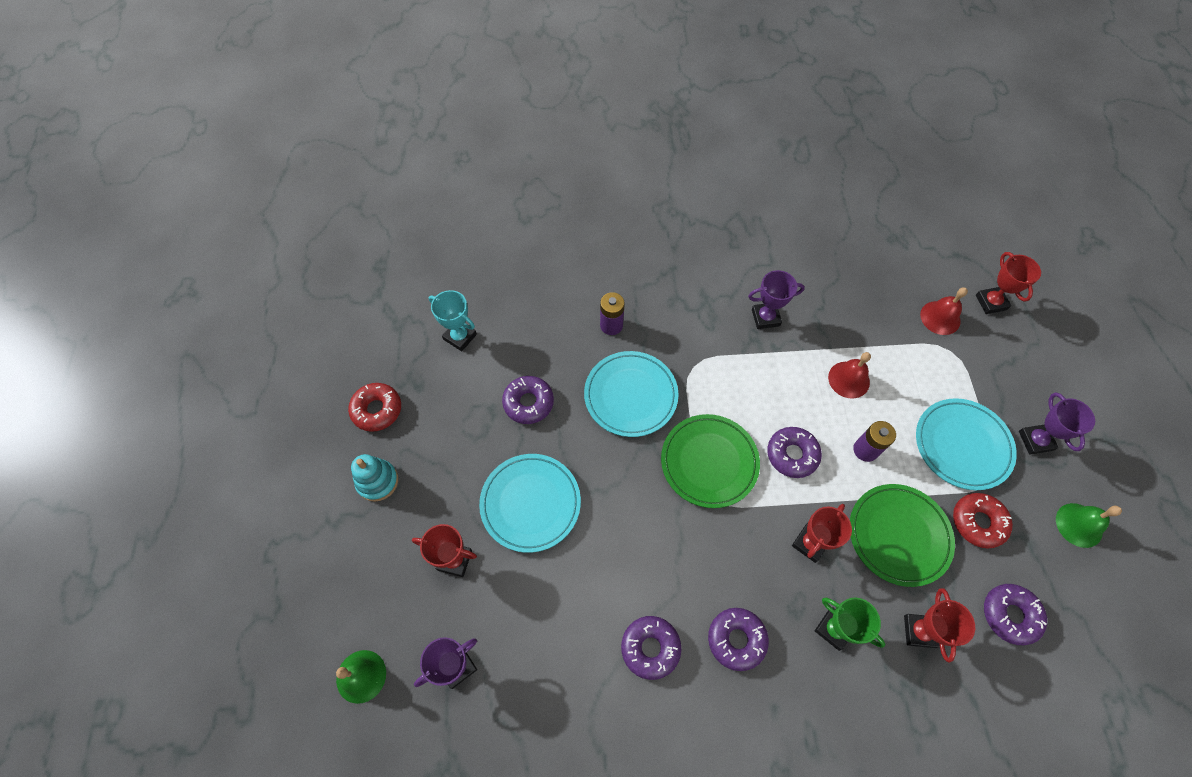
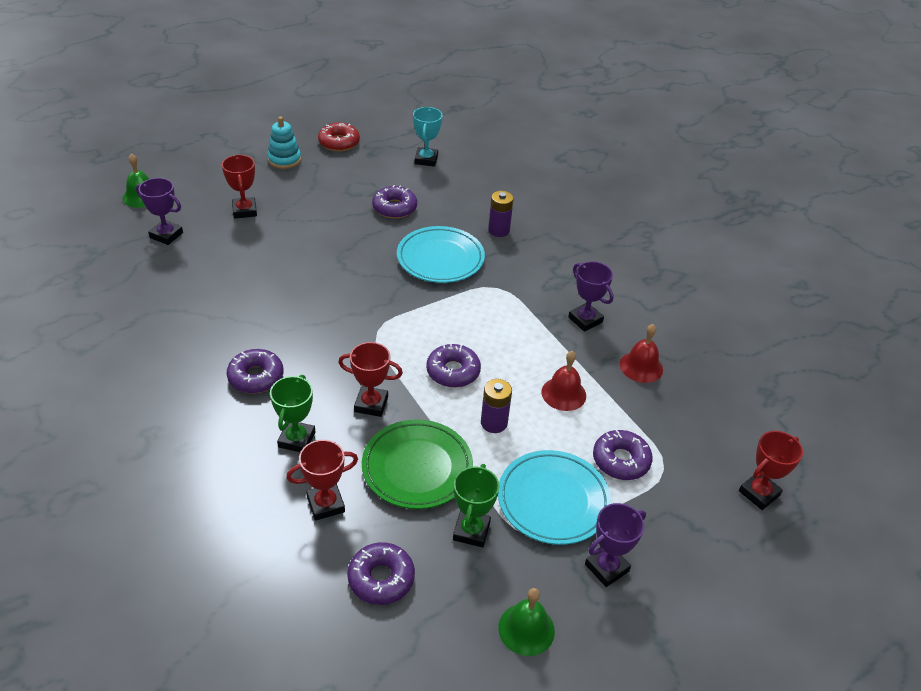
camera: 60 degrees right, 20 degrees down
turquoise plate [479,454,581,553] -> none
purple donut [621,616,681,680] -> purple donut moved to [593,430,653,480]
green plate [661,414,760,508] -> none
red bell [920,287,968,335] -> red bell moved to [620,324,663,383]
red donut [953,493,1013,549] -> green trophy [453,464,499,547]

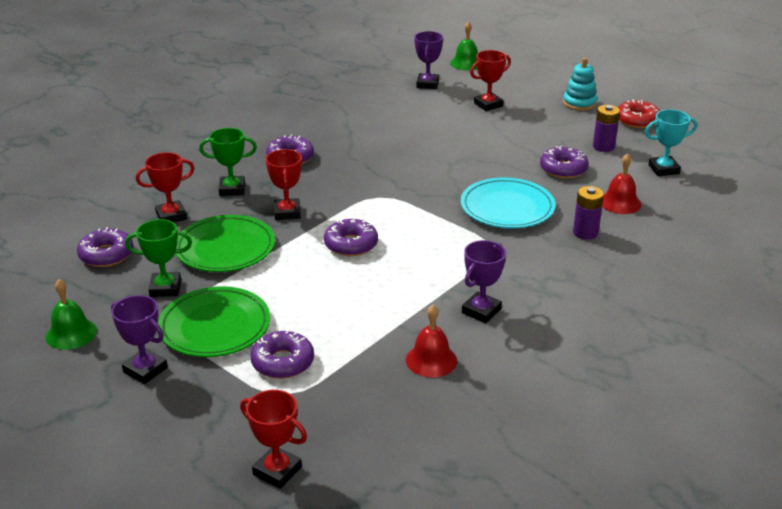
camera: 75 degrees right, 10 degrees down
red trophy [286,440,358,521] -> red trophy turned 75 degrees counterclockwise [136,152,195,222]
purple battery [481,379,512,433] -> purple battery moved to [593,105,620,152]
turquoise plate [498,450,611,545] -> green plate [158,286,270,357]
red bell [541,351,586,411] -> red bell moved to [602,153,641,214]

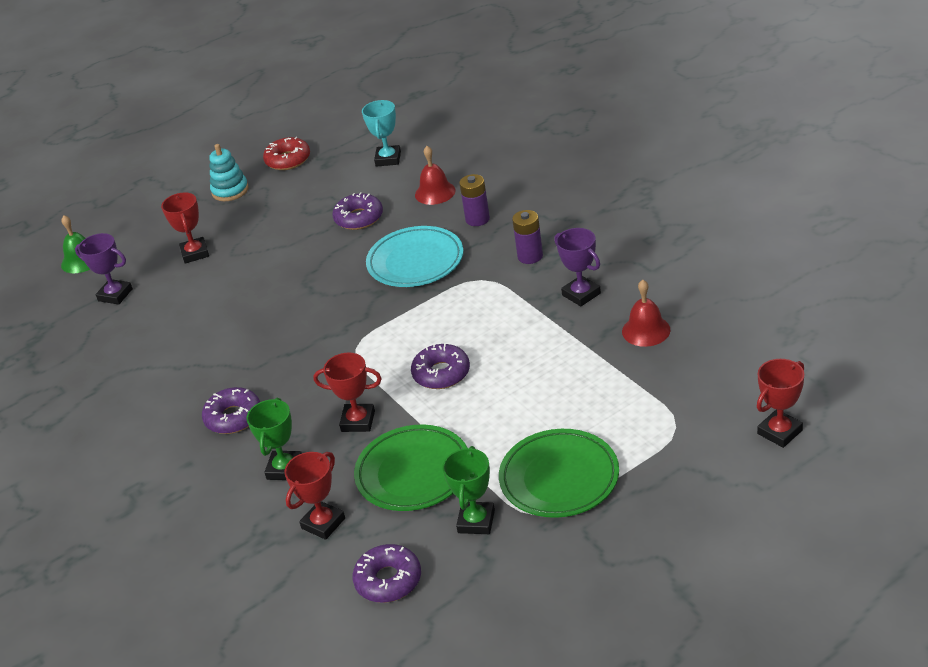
camera: 70 degrees left, 5 degrees up
green bell [46,279,97,350] -> none
purple trophy [111,295,168,384] -> none
red trophy [136,152,195,222] -> red trophy turned 45 degrees clockwise [284,452,345,540]
purple donut [251,330,314,379] -> none
purple battery [593,105,620,152] -> purple battery moved to [512,210,543,264]

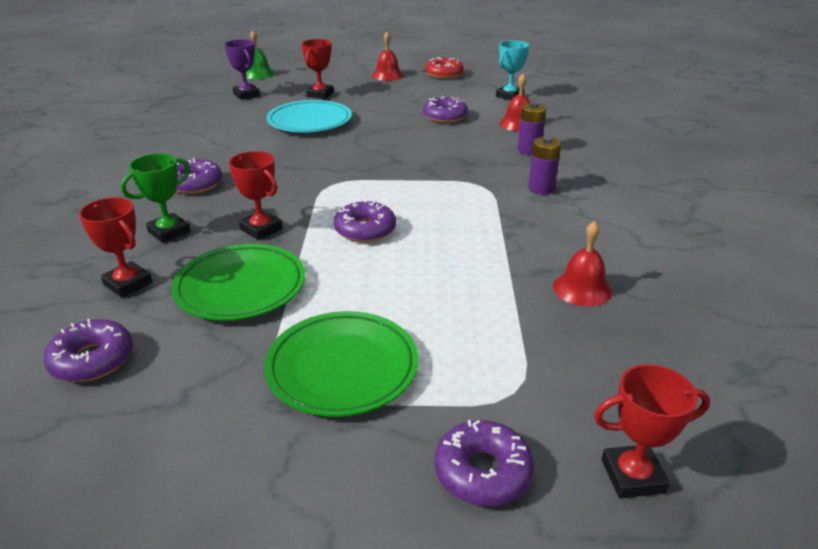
camera: 30 degrees right, 5 degrees down
turquoise stacking toy [209,144,249,201] -> red bell [372,32,404,81]
red trophy [284,452,345,540] -> red trophy turned 60 degrees clockwise [79,197,152,298]
turquoise plate [366,226,463,287] -> turquoise plate moved to [266,100,352,133]
green trophy [442,446,495,534] -> none
purple trophy [554,228,601,306] -> none
none -> purple donut [435,420,534,506]

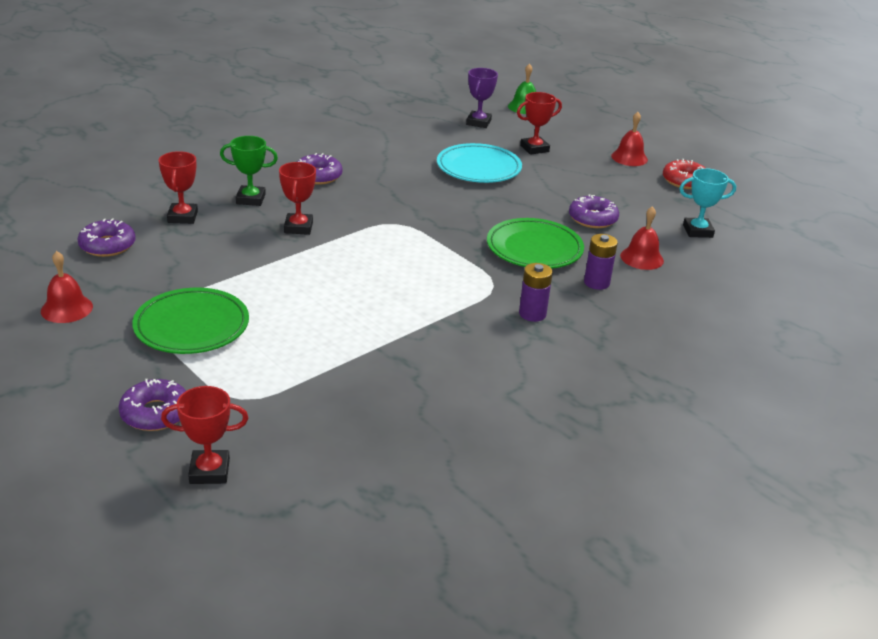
camera: 45 degrees right, 0 degrees up
green plate [171,244,305,321] -> green plate moved to [487,218,584,269]
purple donut [334,200,396,243] -> none
red bell [553,221,612,307] -> red bell moved to [41,251,93,323]
red trophy [594,364,710,498] -> red trophy turned 45 degrees counterclockwise [161,386,248,484]

